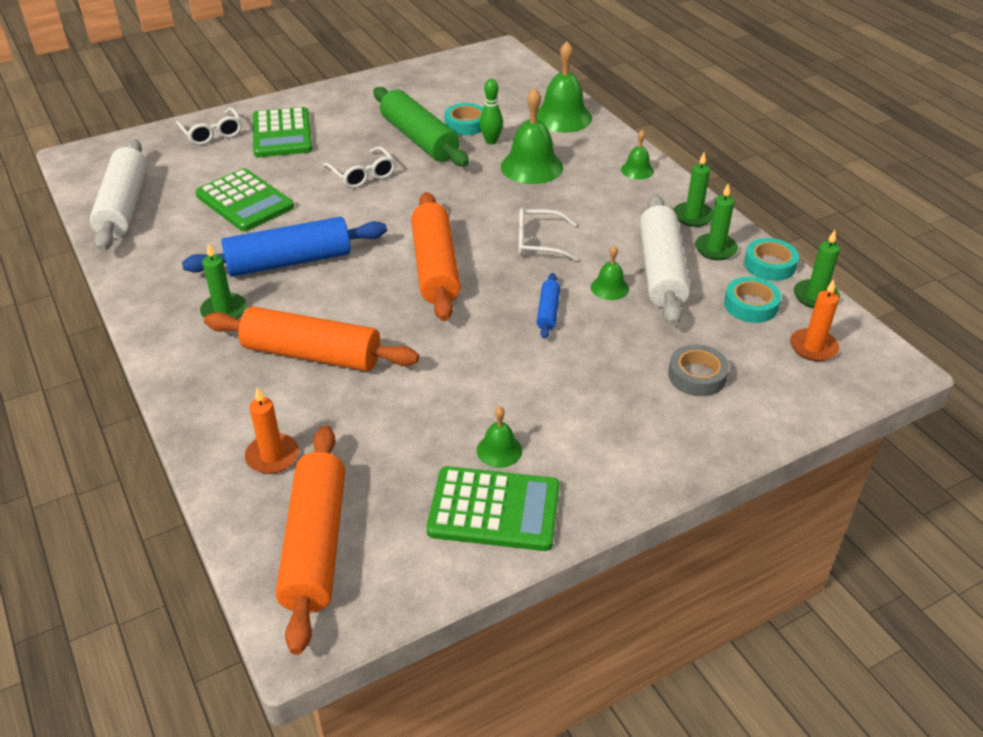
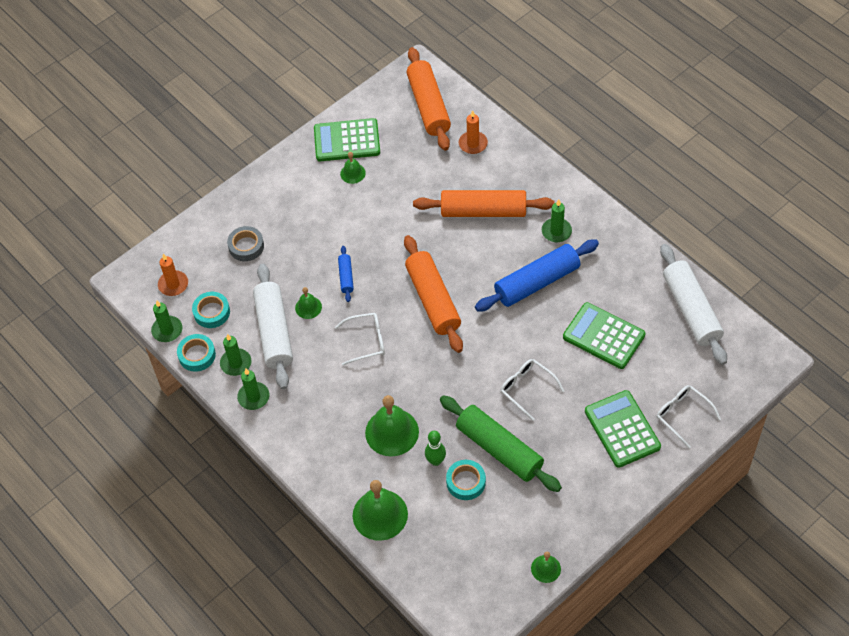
camera: 170 degrees right, 15 degrees up
green bell [621,130,654,179] -> green bell moved to [531,552,561,583]

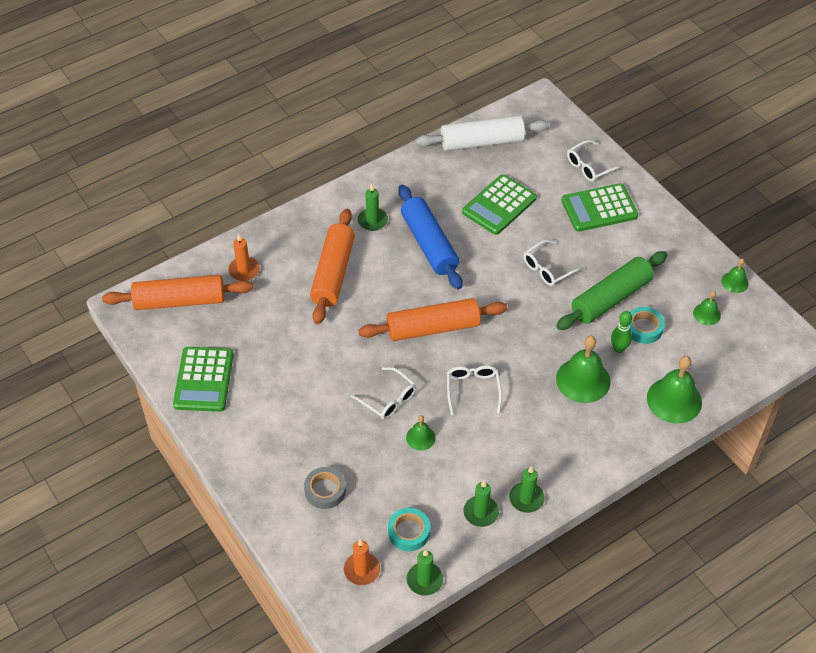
camera: 85 degrees left, 5 degrees down
turquoise tape [177,334,216,372] -> none
white rolling pin [253,263,293,389] -> none
blue rolling pin [338,246,354,302] -> white glasses [350,367,416,420]
green bell [340,152,366,184] -> green bell moved to [693,291,721,325]

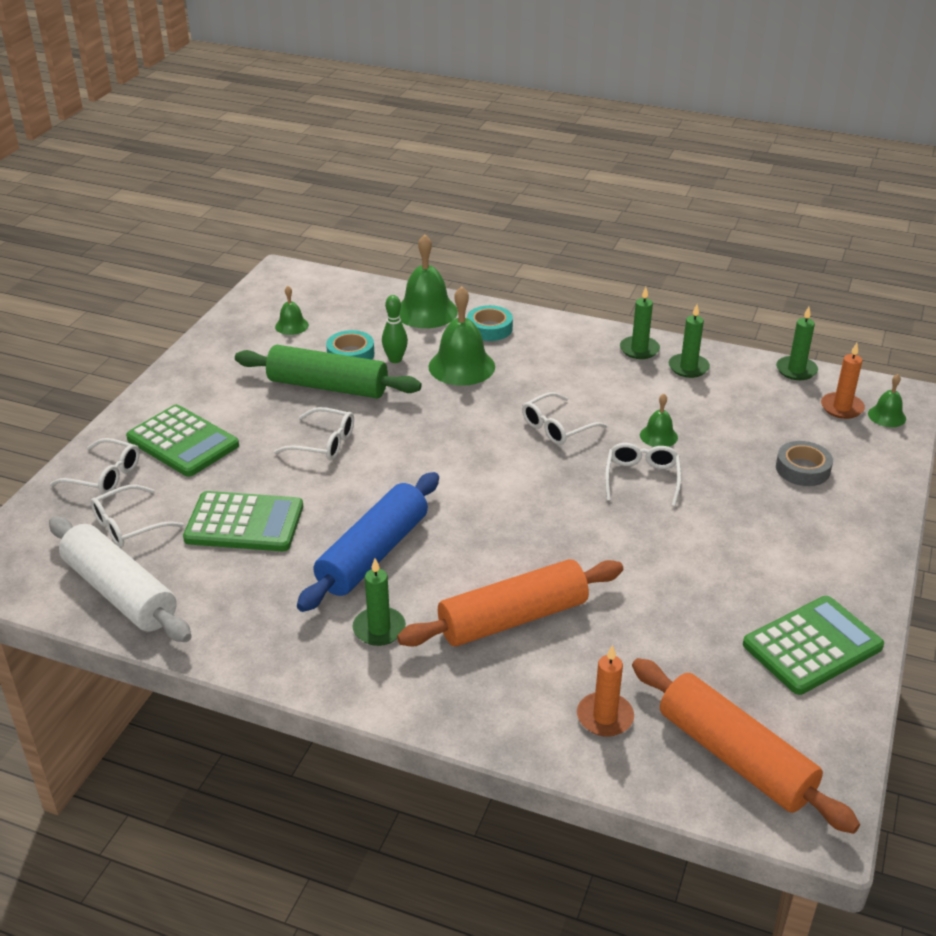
camera: 125 degrees left, 15 degrees down
orange rolling pin [358,298,507,341] -> none
turquoise tape [388,508,430,551] -> turquoise tape moved to [467,305,513,341]
green bell [721,259,749,293] -> green bell moved to [868,374,906,427]
none -> white glasses [91,485,184,547]

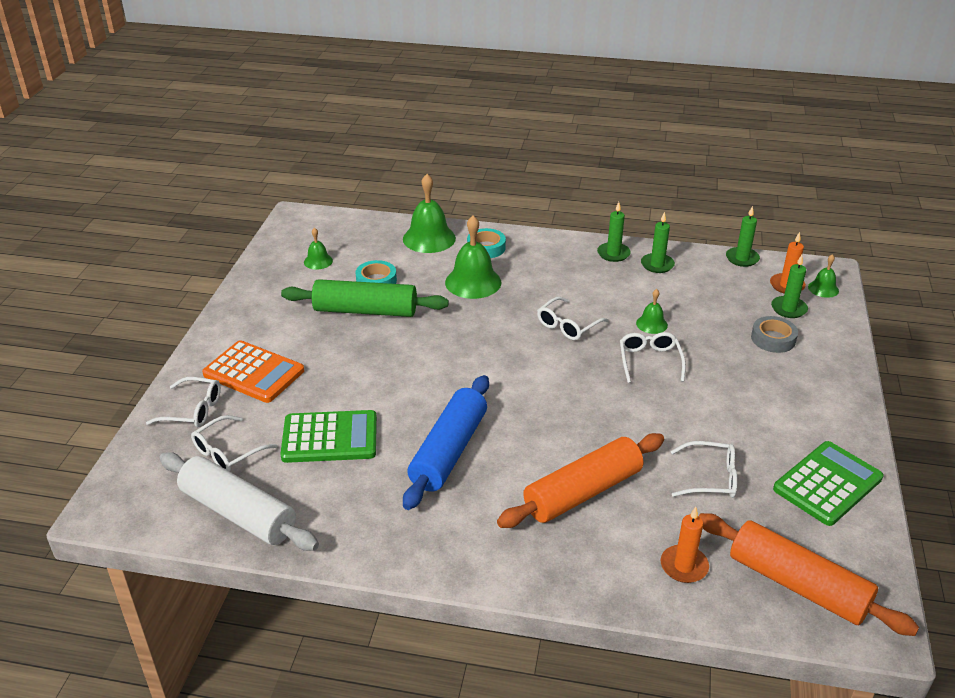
camera: 10 degrees left, 0 degrees up
green calculator [126,405,239,477] -> orange calculator [202,340,304,403]
white glasses [274,407,354,460] -> white glasses moved to [671,441,737,498]
green candle [353,558,406,646] -> green candle moved to [771,255,808,318]
green bowling pin [382,295,408,363] -> none

